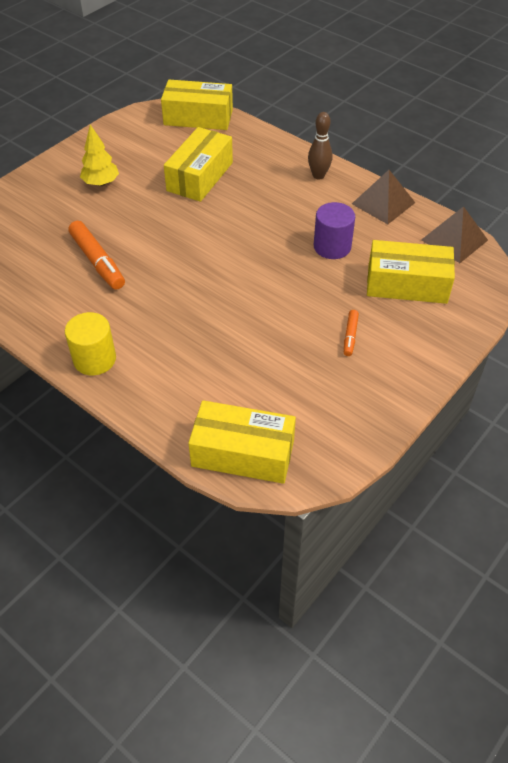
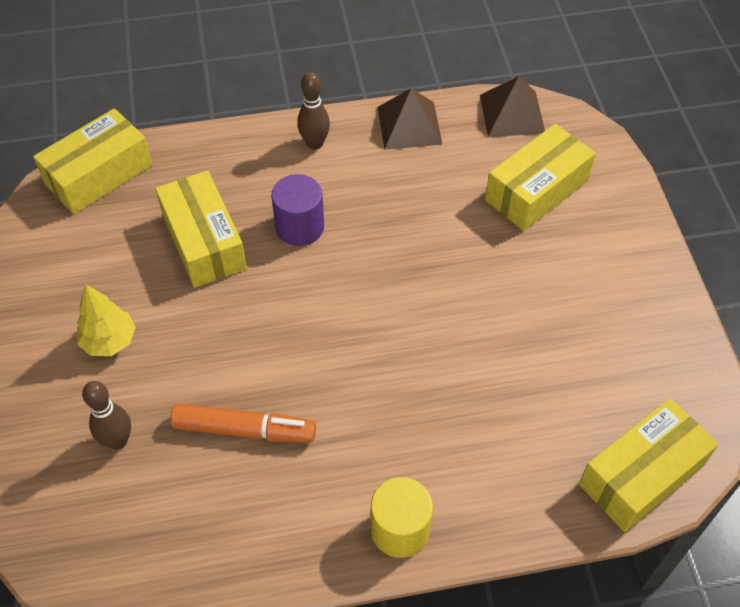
camera: 50 degrees left, 5 degrees up
purple cylinder [314,202,355,259] -> purple cylinder moved to [271,174,324,246]
orange marker [344,310,359,356] -> none
none -> brown bowling pin [82,381,131,450]

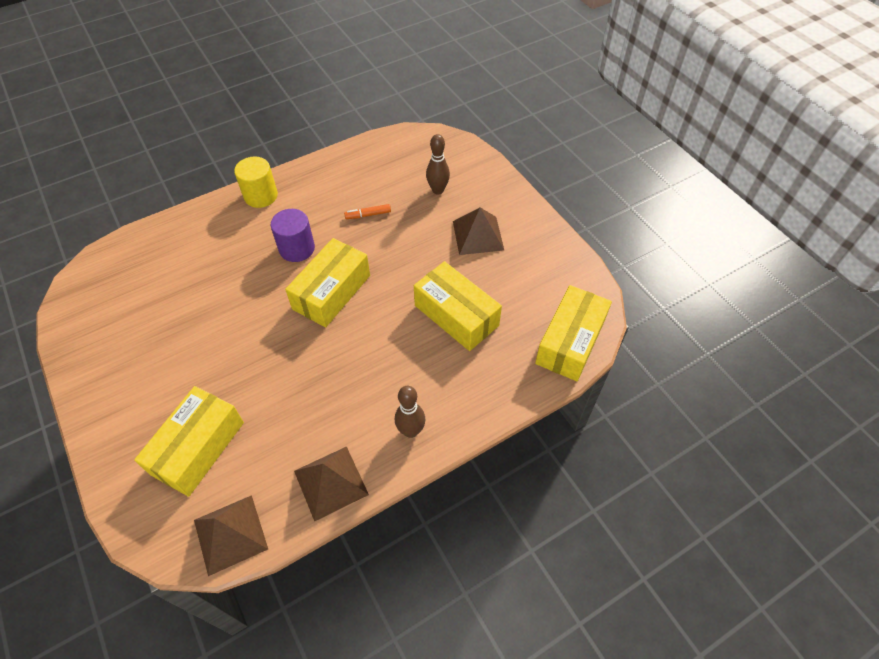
camera: 160 degrees right, 0 degrees up
yellow tree [77,284,136,356] -> brown pyramid [453,207,504,255]
orange marker [171,403,316,443] -> orange marker [344,204,391,219], size x0.52
purple cylinder [271,174,324,246] -> purple cylinder moved to [271,209,315,262]
yellow box [579,398,718,532] -> yellow box moved to [285,238,370,328]

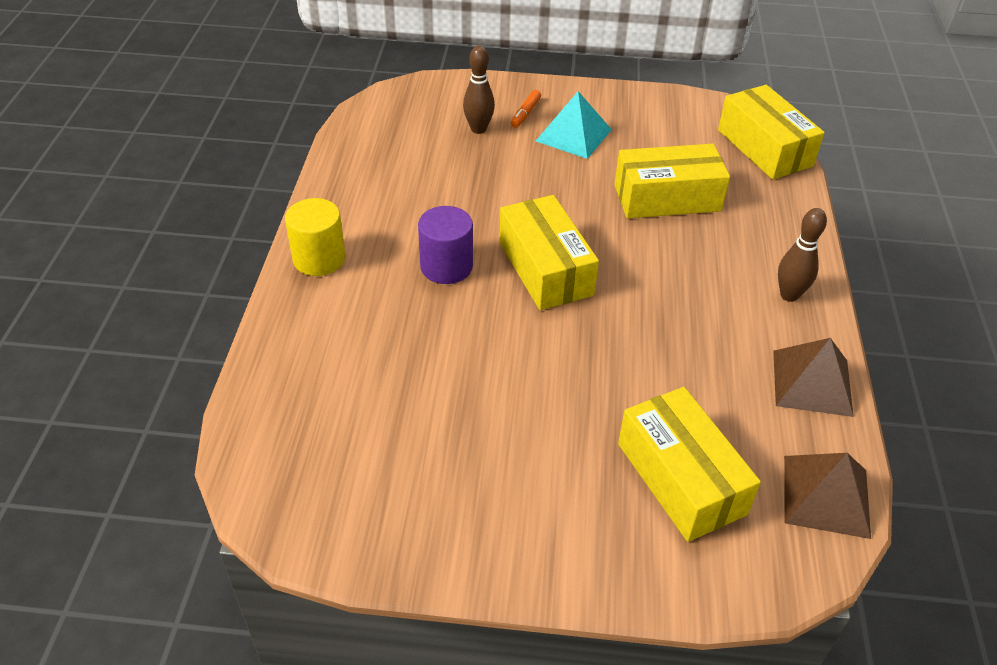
camera: 55 degrees left, 10 degrees down
orange marker [344,204,391,219] -> orange marker moved to [511,90,541,128]
brown pyramid [453,207,504,255] -> turquoise pyramid [536,91,612,159]

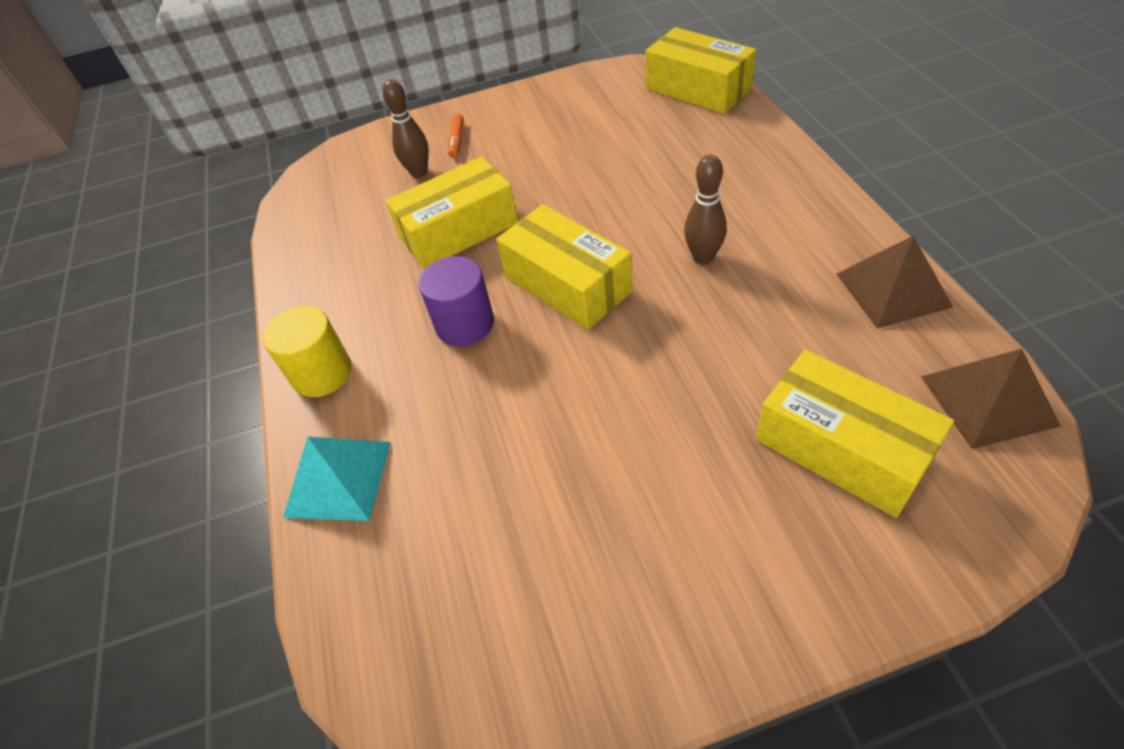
camera: 15 degrees left, 5 degrees up
turquoise pyramid [536,91,612,159] -> turquoise pyramid moved to [283,437,391,521]
yellow box [614,144,730,219] -> yellow box moved to [386,156,518,269]
brown bowling pin [778,208,827,302] -> brown bowling pin moved to [684,155,727,265]

